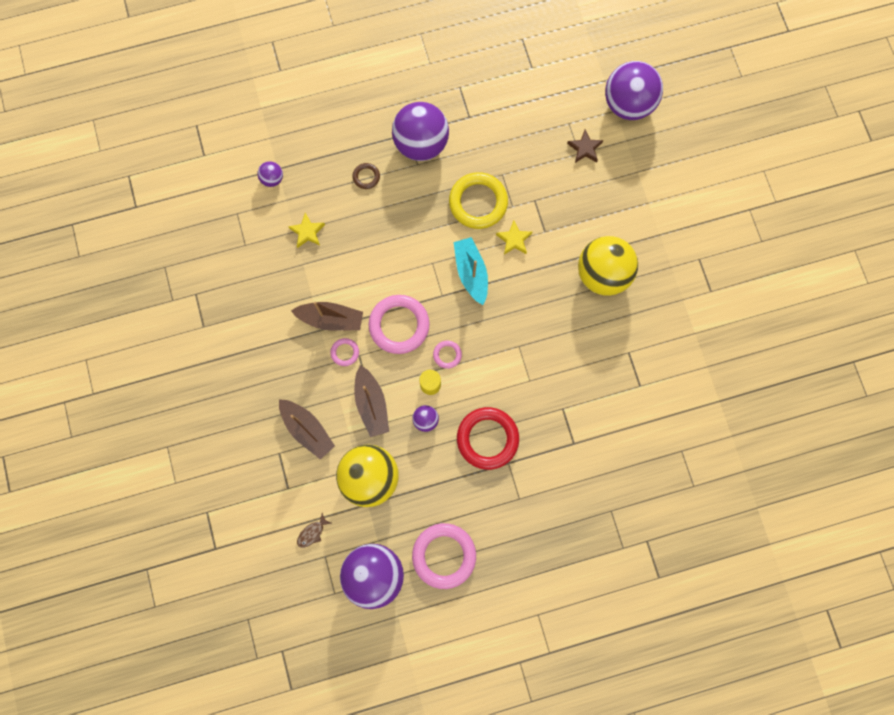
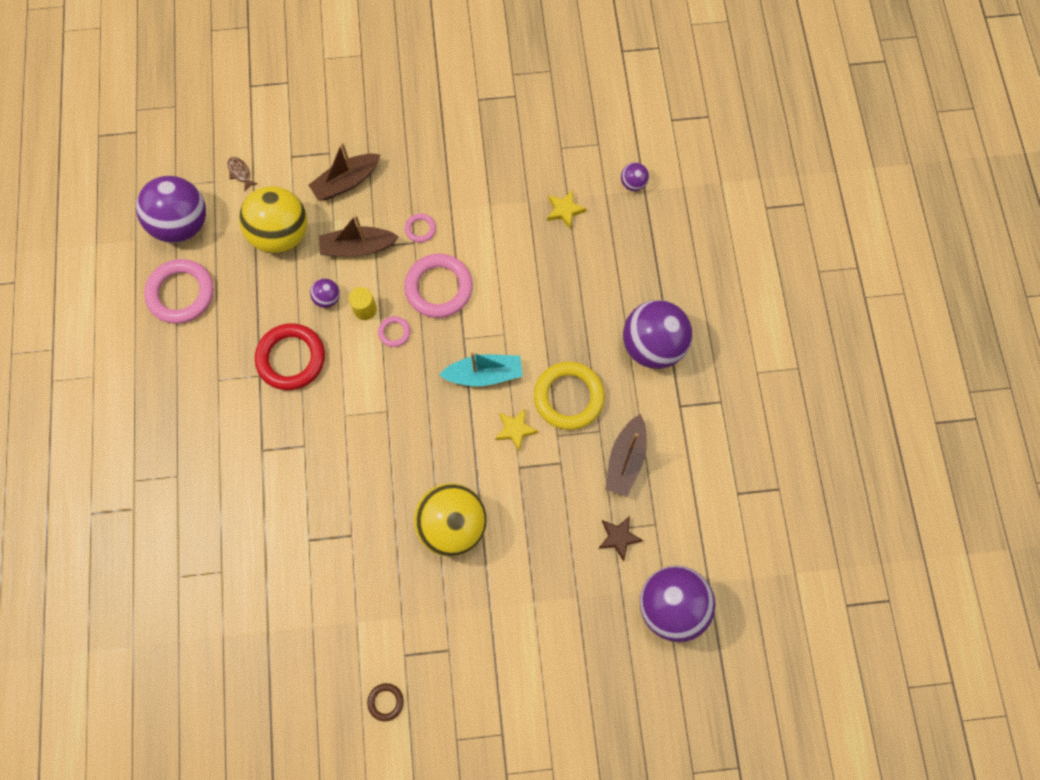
camera: 100 degrees right, 5 degrees down
brown boat [291,301,363,331] -> brown boat moved to [605,414,647,497]
brown ring [353,163,380,189] -> brown ring moved to [367,683,404,721]

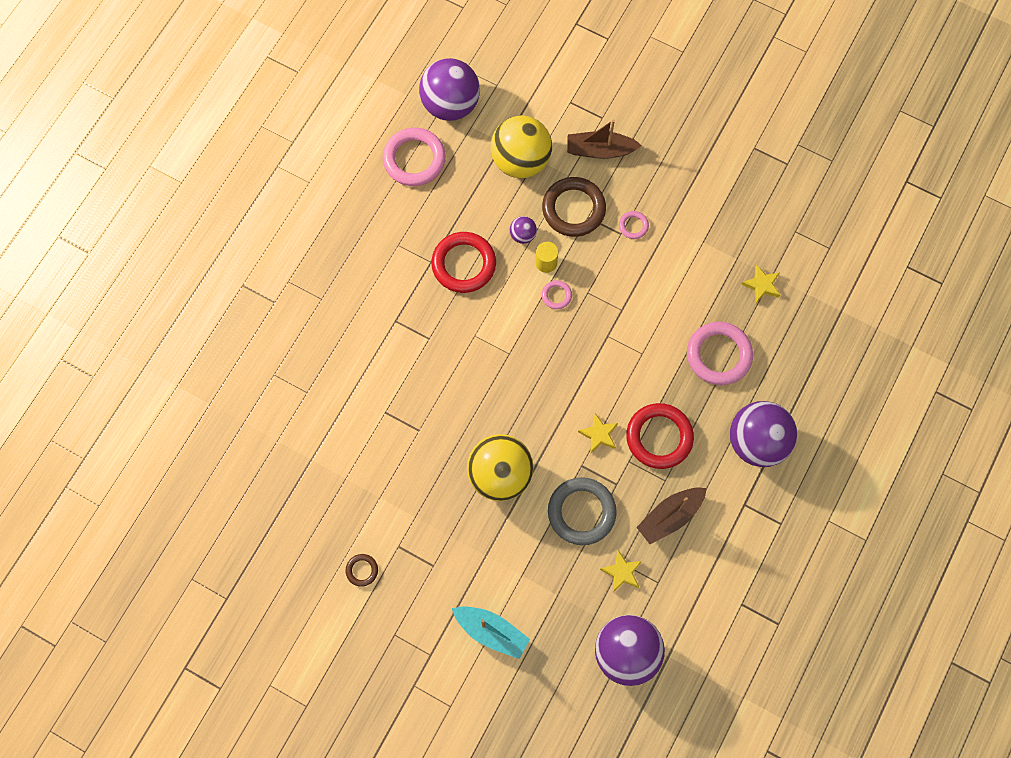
camera: 35 degrees right, 0 degrees up
brown fish [227,157,258,192] -> none
brown boat [319,215,399,256] -> brown ring [542,177,606,237]
pink ring [404,254,473,318] -> pink ring moved to [687,322,753,385]
turquoise boat [439,352,523,386] -> turquoise boat moved to [452,606,530,659]
yellow ring [534,362,605,430] -> red ring [626,403,694,469]
brown star [598,516,643,561] -> yellow star [600,550,642,592]
purple ball [621,162,649,191] -> none
none -> grey ring [548,477,617,545]

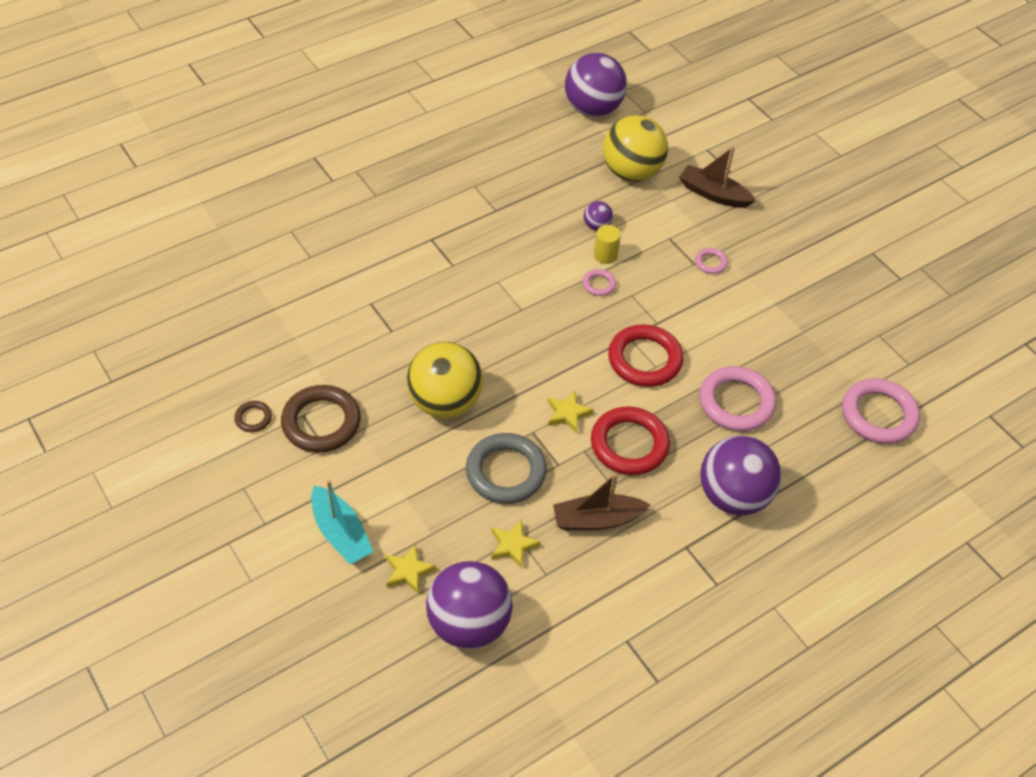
camera: 25 degrees right, 20 degrees down
pink ring [383,128,446,186] -> pink ring moved to [842,378,920,444]
red ring [431,232,496,293] -> red ring moved to [608,324,683,387]
brown ring [542,177,606,237] -> brown ring moved to [281,385,361,453]
yellow star [741,265,780,303] -> yellow star moved to [386,544,436,594]

